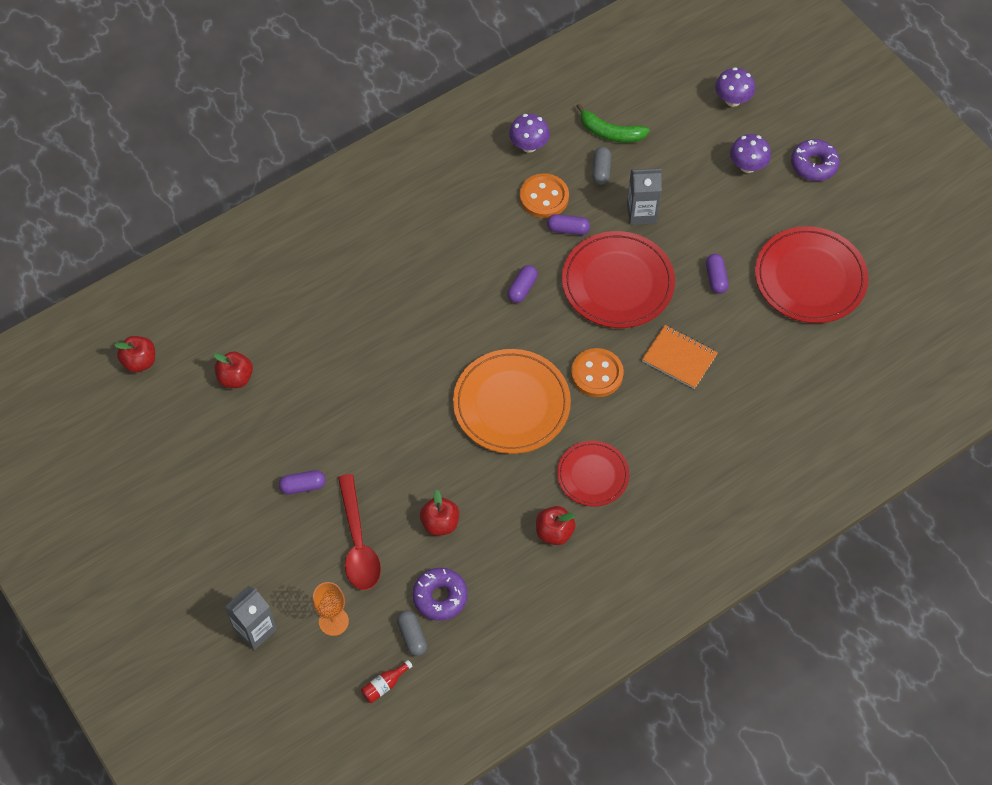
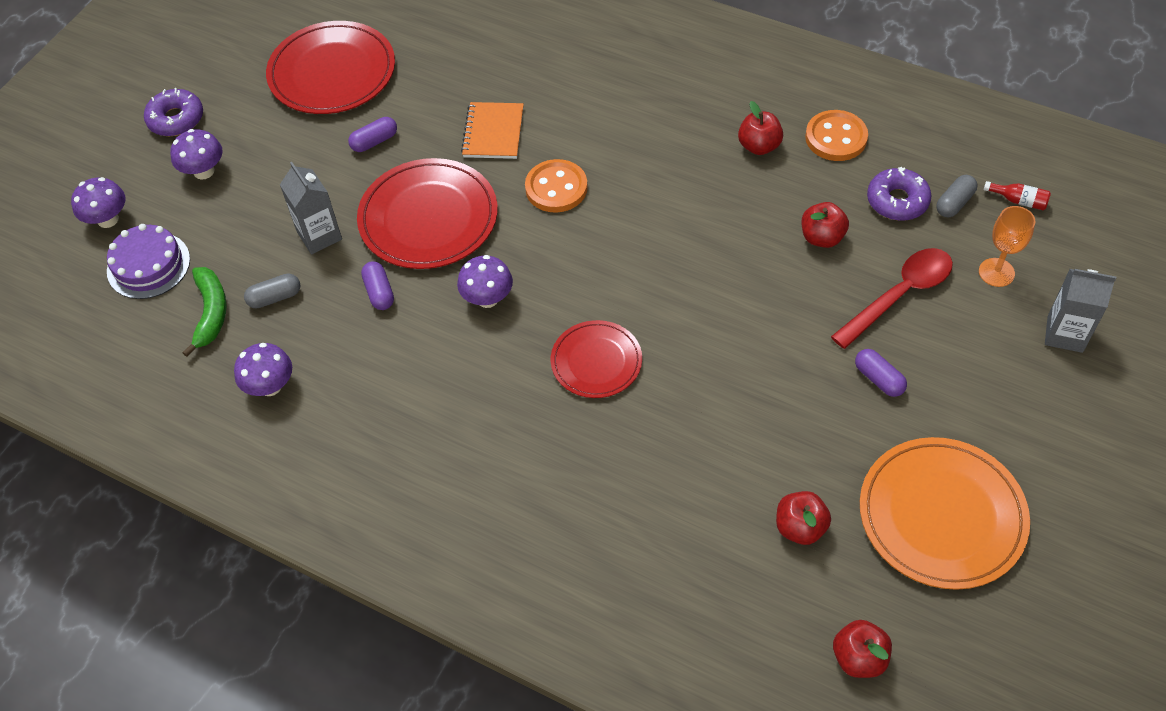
camera: 115 degrees left, 5 degrees down
orange plate [453,349,571,454] -> orange plate moved to [860,437,1030,590]
purple capsule [507,265,538,303] -> purple mushroom [457,255,513,308]
orange button [520,173,569,218] -> orange button moved to [805,110,868,161]
red plate [557,441,629,507] -> red plate moved to [551,320,642,398]
none -> purple cake [107,224,190,299]

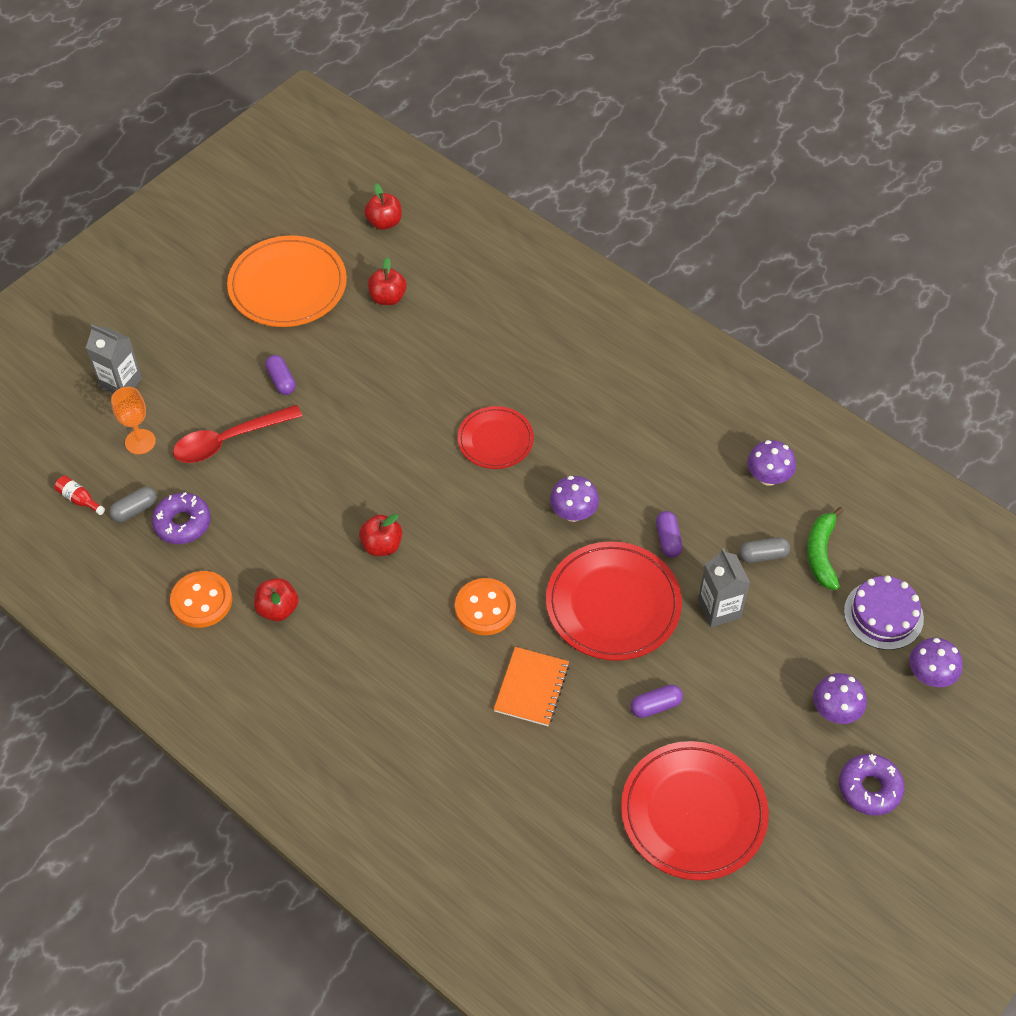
camera: 170 degrees left, 0 degrees up
red apple [801,202,849,248] -> red apple moved to [359,514,402,556]

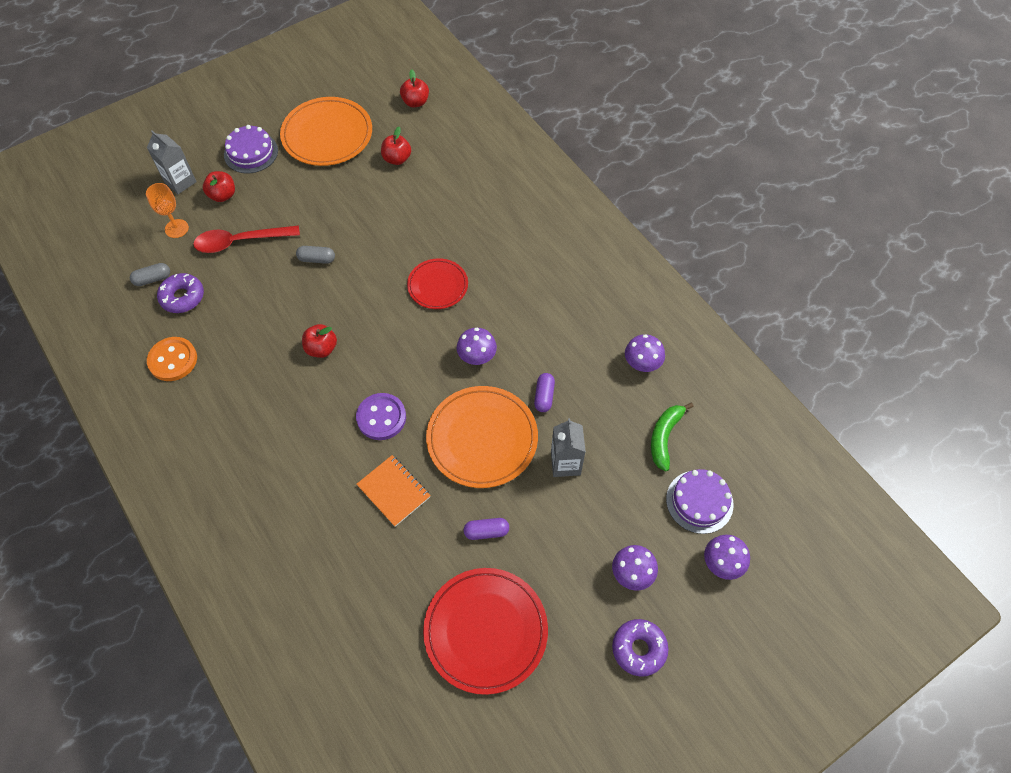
camera: 15 degrees right, 5 degrees up
red bottle [54,476,105,515] -> none
red apple [254,578,298,621] -> red apple moved to [203,171,235,202]
purple capsule [265,355,296,395] -> none
orange button [455,578,516,635] -> purple button [356,393,406,440]
orange notebook [494,647,569,726] -> orange notebook turned 75 degrees counterclockwise [356,455,431,527]
red plate [546,541,682,661] -> orange plate [426,386,538,488]
grey capsule [739,537,790,563] -> grey capsule moved to [296,246,335,264]
none -> purple cake [224,125,278,173]

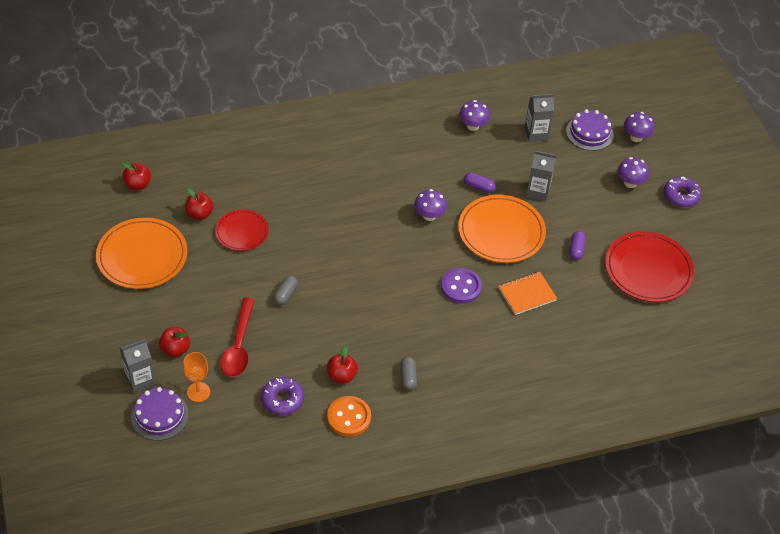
camera: 75 degrees left, 10 degrees down
grey capsule [130,263,170,286] -> grey capsule moved to [400,357,417,390]
purple cake [224,125,278,173] -> purple cake moved to [131,387,189,441]
red apple [302,324,337,358] -> red apple moved to [327,346,358,383]
red plate [407,258,468,309] -> red plate moved to [215,209,269,251]
green banana [651,403,694,472] -> grey carton [525,94,554,142]

